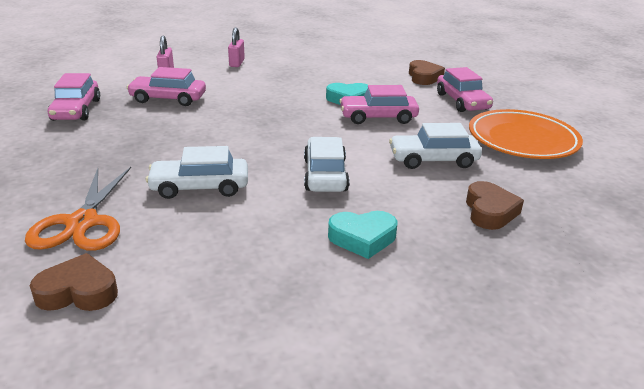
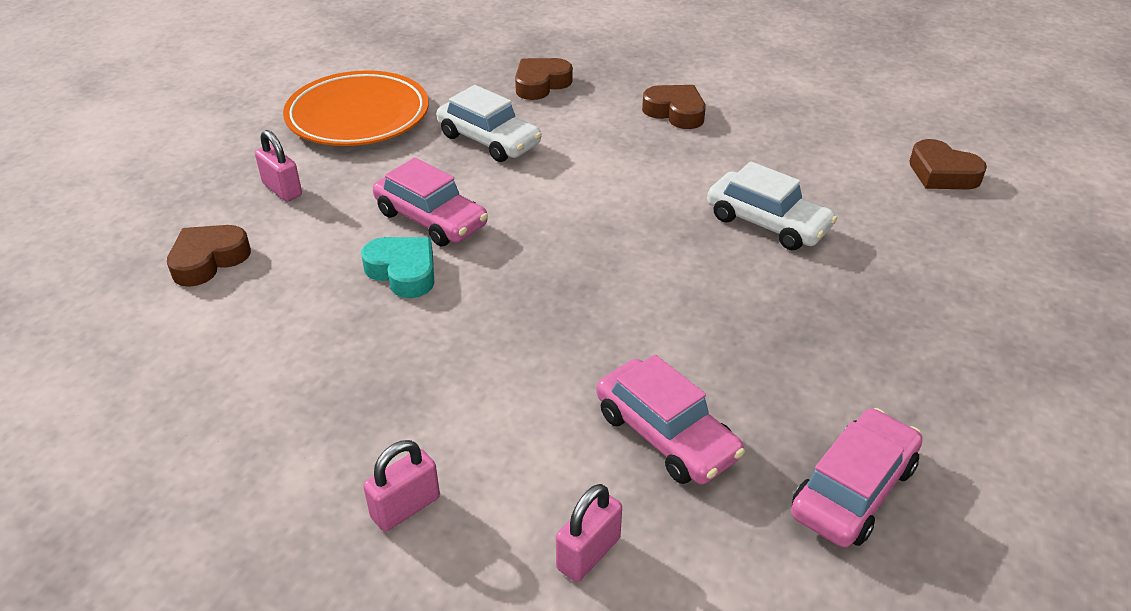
camera: 135 degrees left, 10 degrees up
orange scissors [25,167,131,251] -> none
white car [304,137,350,192] -> none
turquoise heart [328,211,397,259] -> brown heart [642,85,706,129]
pink car [437,67,493,112] -> pink padlock [255,130,302,202]

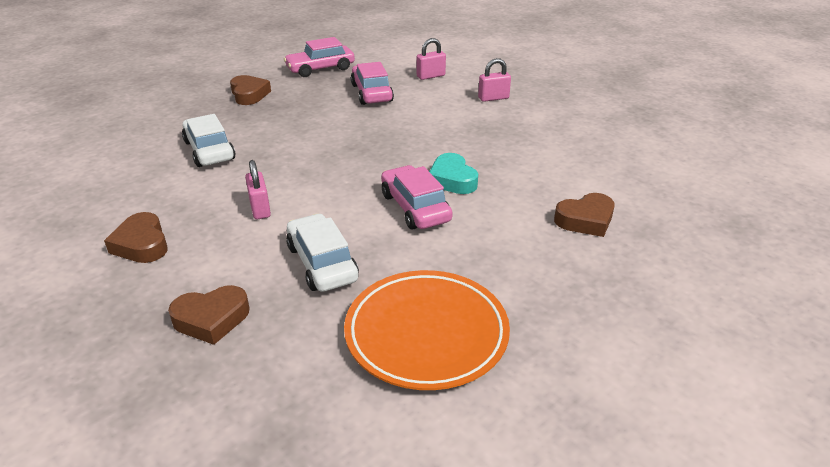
camera: 155 degrees left, 5 degrees down
pink padlock [255,130,302,202] -> pink padlock moved to [245,160,271,219]
brown heart [909,139,987,189] -> brown heart moved to [230,75,271,105]

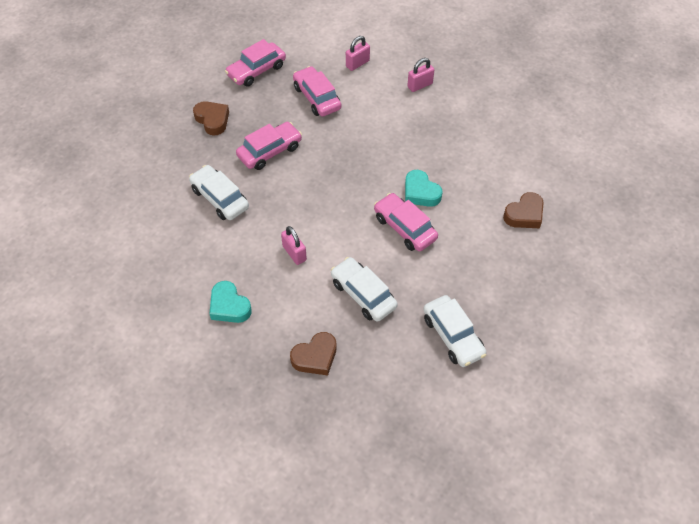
camera: 15 degrees left, 20 degrees up
brown heart [104,212,168,263] -> turquoise heart [209,281,252,323]
orange plate [344,270,510,390] -> white car [423,295,487,367]
none -> pink car [236,122,302,170]

